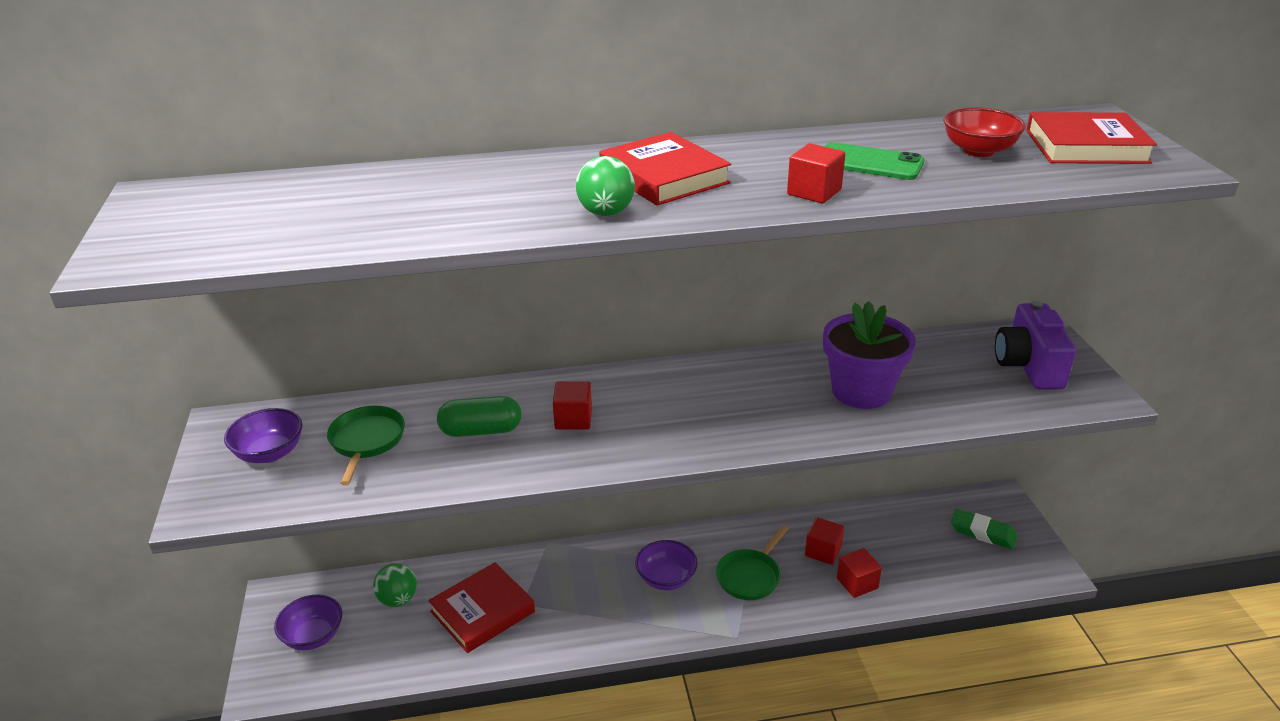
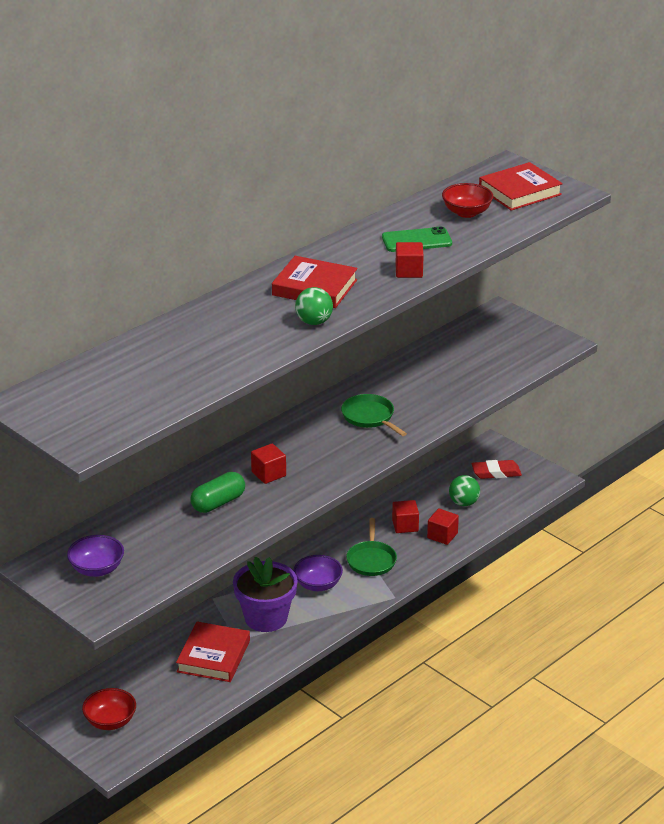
camera: 35 degrees left, 0 degrees up
purple bowl [274,595,342,650] -> red bowl [82,688,136,730]
green pan [327,406,405,485] -> green pan moved to [341,394,407,436]
green ball [373,563,417,607] -> green ball moved to [449,475,480,506]
purple flower pot [823,301,916,409] -> purple flower pot moved to [233,557,298,632]
green eraser [951,509,1018,549] -> red eraser [471,460,522,479]
purple camera [995,301,1076,390] -> none

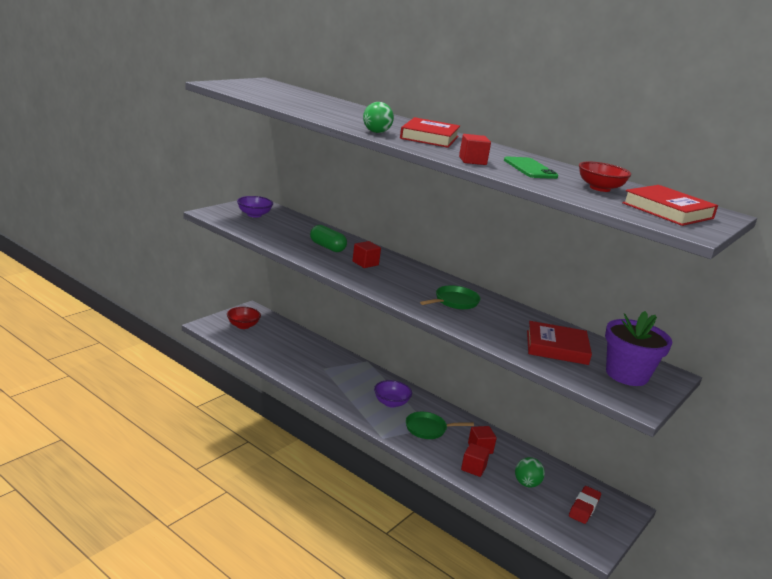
camera: 80 degrees right, 10 degrees down
red book [176,622,250,682] -> red book moved to [527,321,592,365]
purple flower pot [233,557,298,632] -> purple flower pot moved to [605,311,672,386]
red eraser [471,460,522,479] -> red eraser turned 45 degrees clockwise [569,486,601,524]

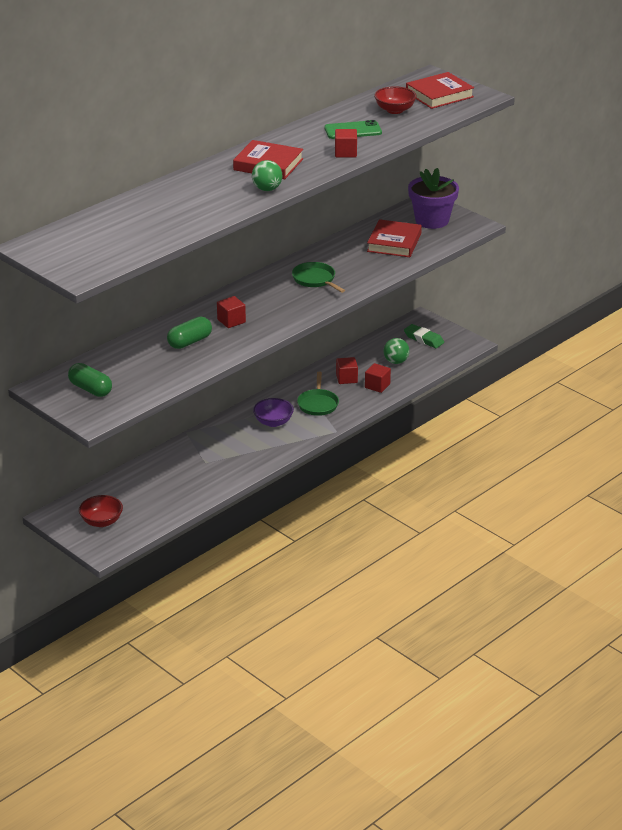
camera: 80 degrees left, 10 degrees up
purple bowl [237,196,273,218] -> green capsule [68,363,112,397]
red eraser [569,486,601,524] -> green eraser [404,324,444,348]

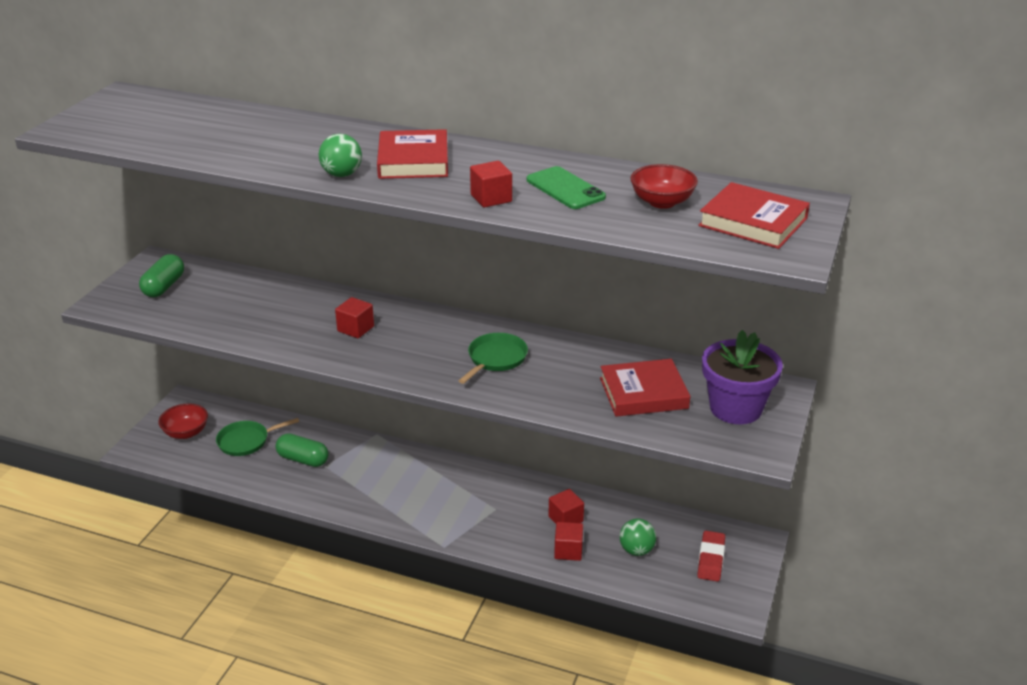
camera: 65 degrees right, 0 degrees up
green capsule [167,317,212,349] -> green capsule moved to [276,433,329,467]
purple bowl [253,398,294,427] -> none
green pan [297,372,339,416] -> green pan moved to [216,418,299,456]
green eraser [404,324,444,348] -> red eraser [697,531,725,582]

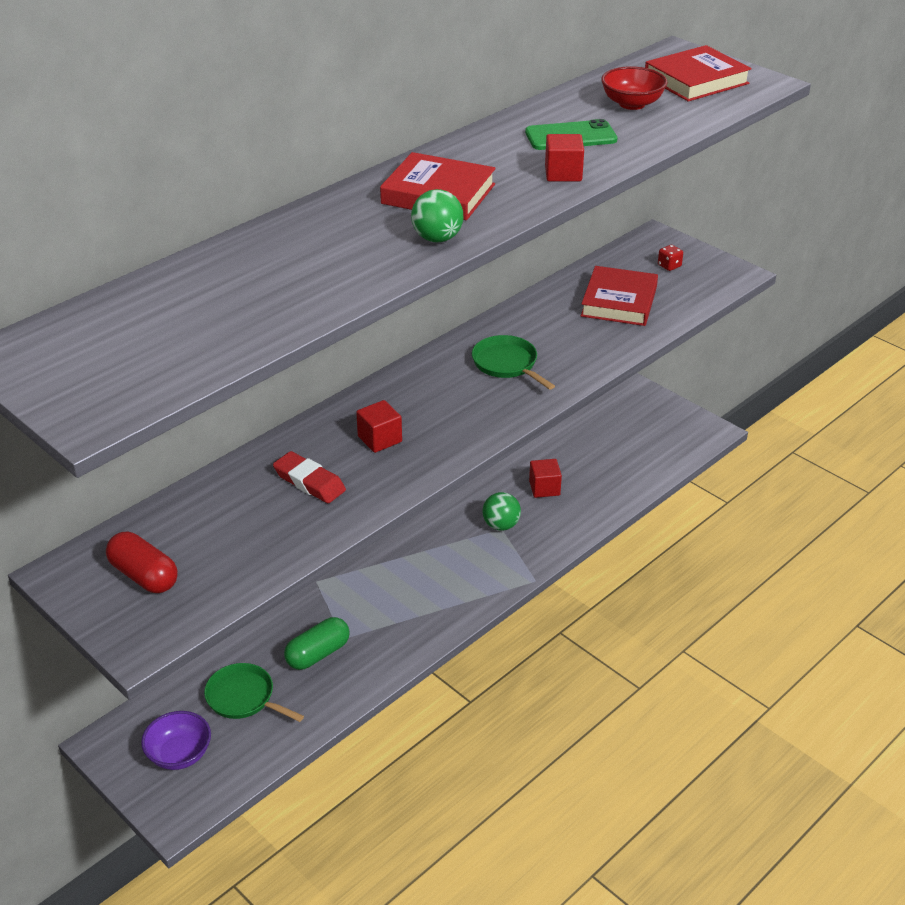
camera: 65 degrees left, 5 degrees up
green capsule [139,254,184,297] -> red capsule [106,532,178,593]
red bowl [158,403,208,439] -> purple bowl [141,711,211,770]
green pan [216,418,299,456] -> green pan turned 120 degrees clockwise [204,663,304,722]
red cube [554,522,583,561] -> none
green ball [620,519,656,556] -> green ball moved to [482,492,521,531]
red eraser [697,531,725,582] -> red eraser moved to [273,451,346,503]
purple flower pot [702,330,783,424] -> red dice [658,245,683,271]

